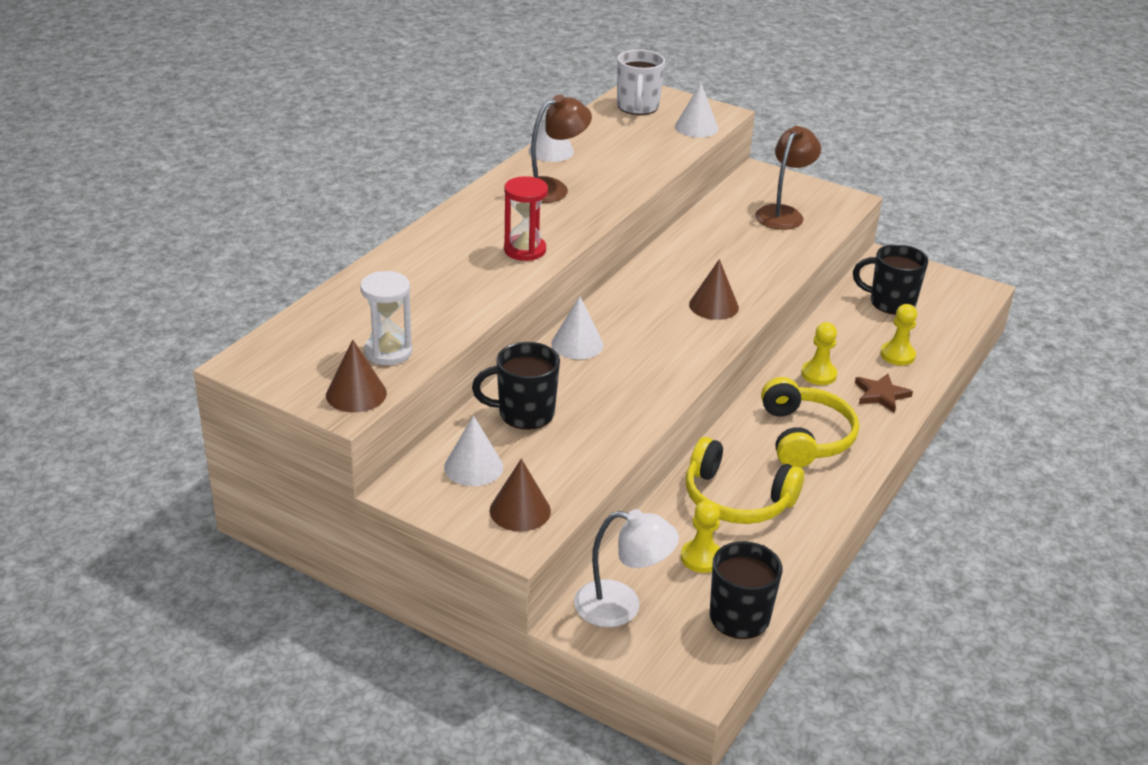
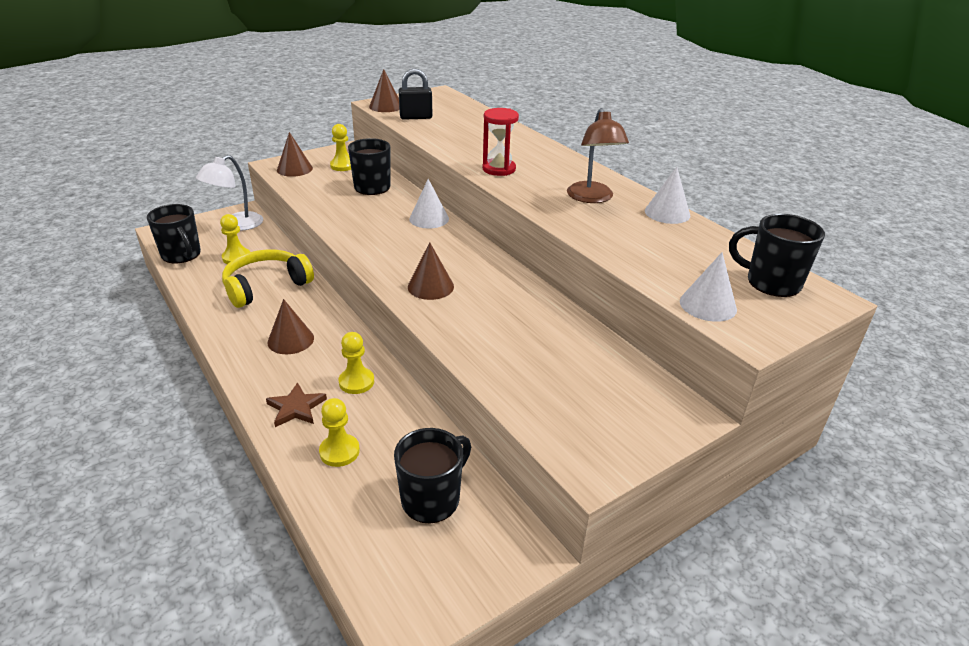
camera: 115 degrees right, 0 degrees up
white hourglass [360,271,412,365] -> black padlock [399,68,433,120]
white cone [444,416,503,486] -> yellow pawn [330,124,351,171]
white mug [617,49,665,115] -> black mug [729,214,825,297]
brown lamp [755,126,821,230] -> none
yellow headphones [761,377,859,468] -> brown cone [267,299,314,354]

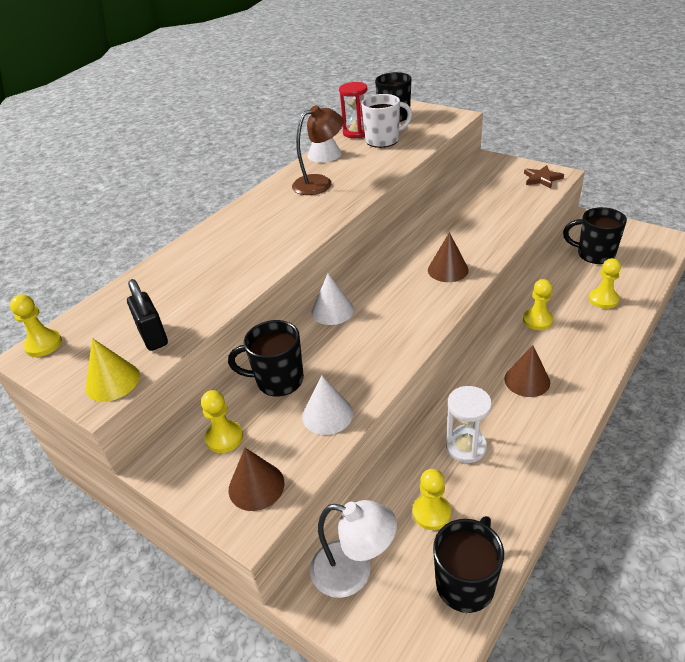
camera: 105 degrees left, 5 degrees up
yellow headphones [222,250,314,308] -> white hourglass [446,386,492,463]
brown star [266,382,327,427] -> brown star moved to [524,165,564,188]
brown cone [369,69,399,112] -> yellow cone [86,338,140,402]
red hourglass [482,108,519,176] -> red hourglass moved to [339,82,367,138]
white cone [680,252,737,322] -> white cone moved to [302,375,353,435]
none -> yellow pawn [10,294,62,357]
none -> white mug [361,94,412,148]

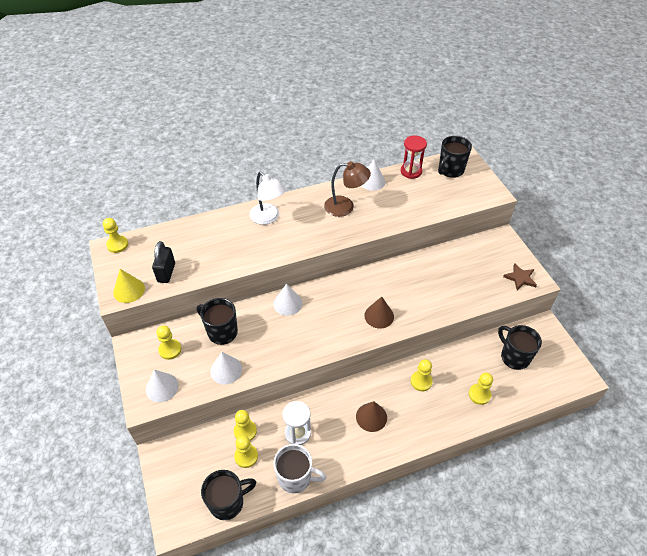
camera: 30 degrees right, 10 degrees up
brown cone [229,448,285,511] -> white cone [146,369,179,402]
white lamp [310,500,397,598] -> white lamp moved to [249,172,286,225]
white mug [361,94,412,148] -> white mug moved to [273,444,326,493]
none -> yellow pawn [234,410,257,441]

